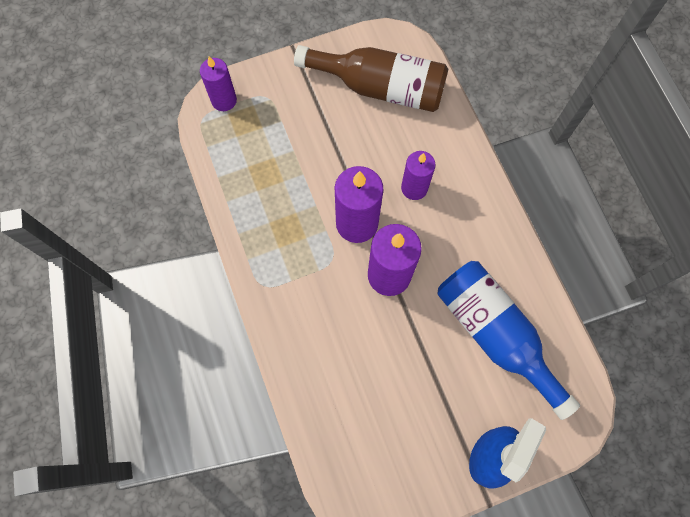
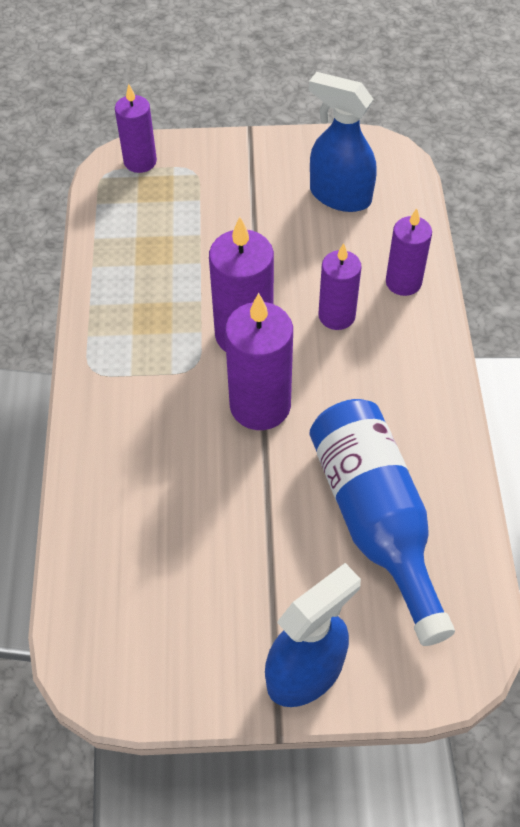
camera: 20 degrees right, 15 degrees down
brown bottle [294,45,448,112] -> blue spray bottle [309,72,377,212]
none -> purple candle [386,208,432,296]

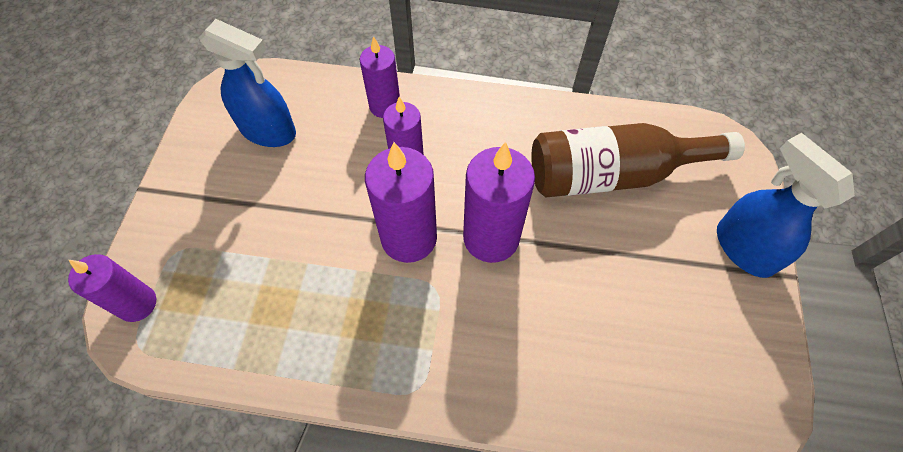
camera: 80 degrees left, 5 degrees up
blue spray bottle [309,72,377,212] -> blue spray bottle turned 105 degrees counterclockwise [199,19,296,147]
blue bottle [309,399,455,646] -> brown bottle [531,123,745,198]

